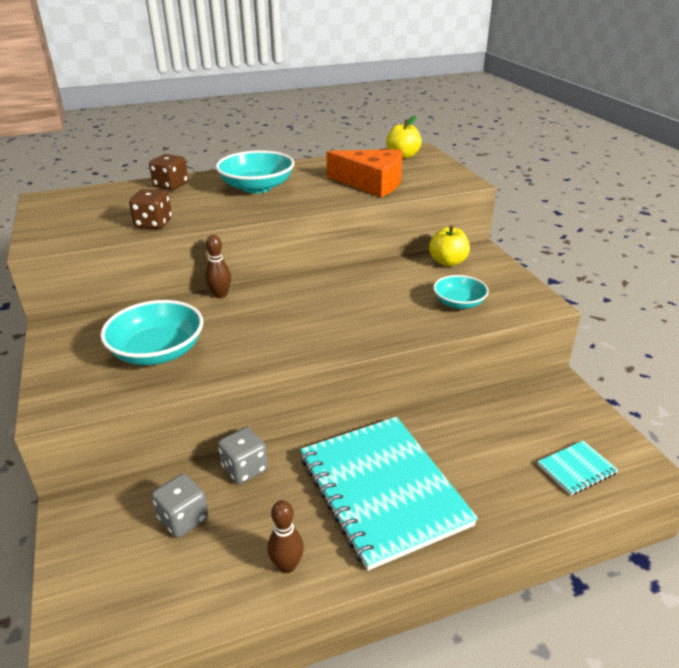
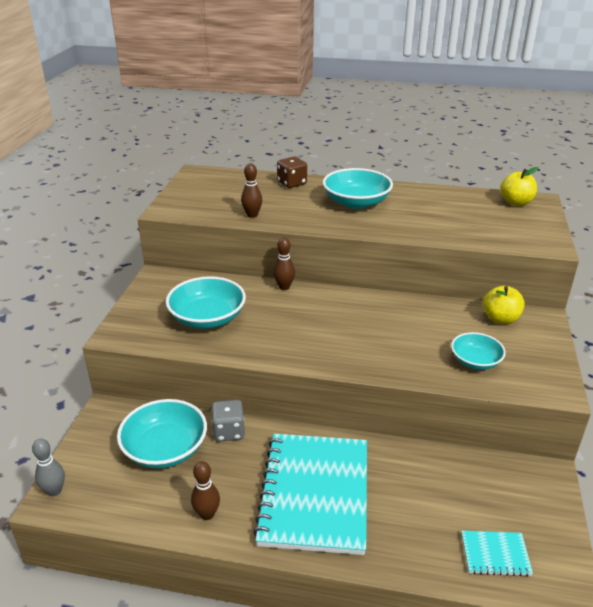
camera: 30 degrees right, 0 degrees up
brown dice [129,189,172,229] -> brown bowling pin [241,163,262,218]
grey dice [152,474,209,538] -> turquoise bowl [117,399,207,468]
orange cheese [327,149,402,197] -> none
none -> grey bowling pin [32,439,65,496]

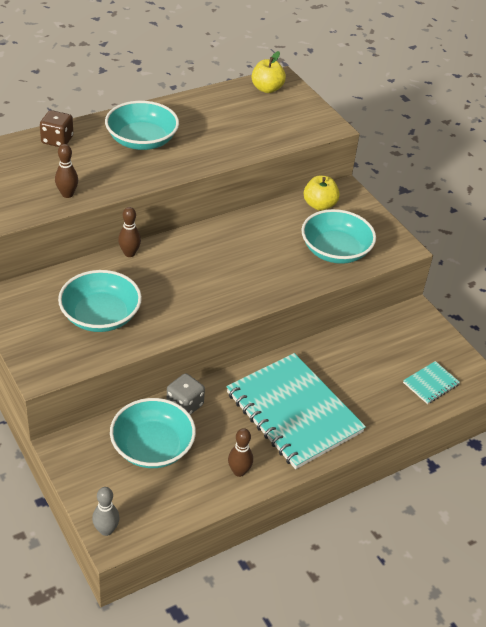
camera: 45 degrees left, 10 degrees up
turquoise bowl [451,332,506,370] -> turquoise bowl [301,209,376,264], size x1.63

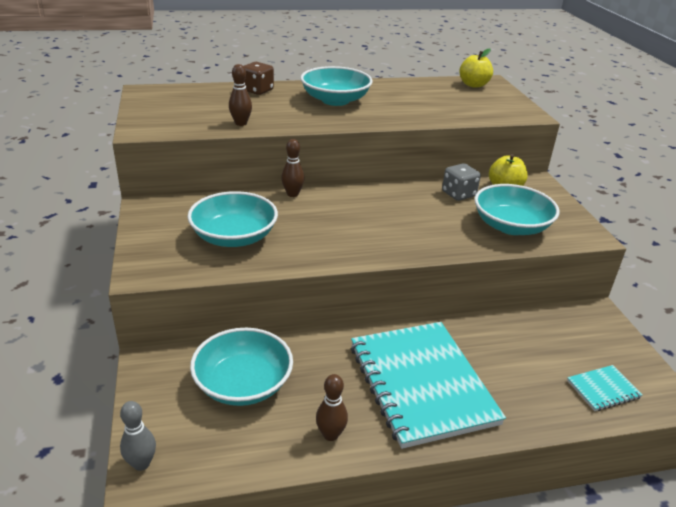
camera: 20 degrees right, 10 degrees down
grey dice [166,373,205,415] -> grey dice moved to [442,163,481,201]

